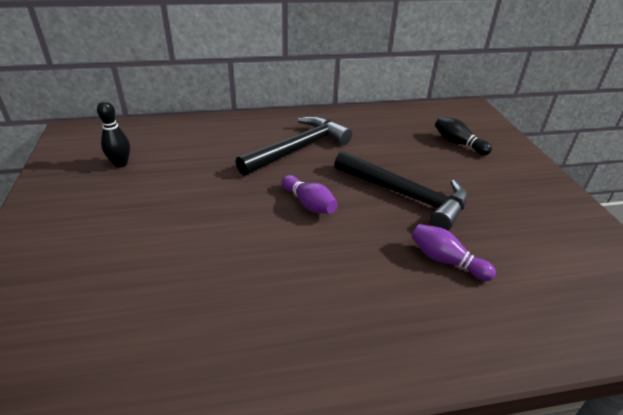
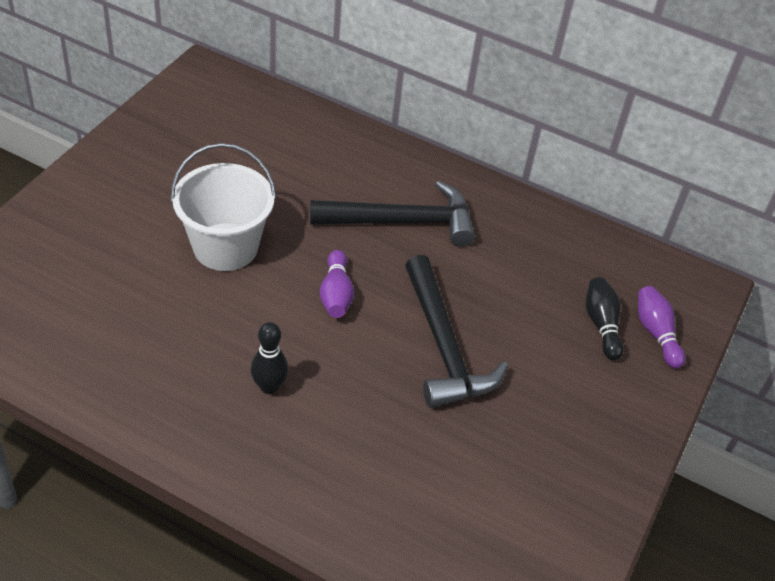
camera: 35 degrees right, 10 degrees up
black bowling pin [97,101,130,168] -> black bowling pin moved to [251,322,288,394]
purple bowling pin [411,224,496,281] -> purple bowling pin moved to [638,286,686,369]
none -> white bucket [171,143,276,271]

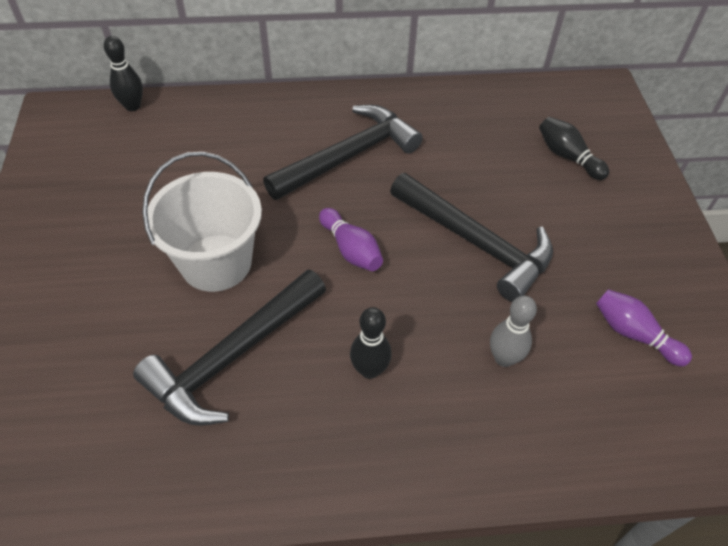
camera: 30 degrees left, 5 degrees up
purple bowling pin [638,286,686,369] -> purple bowling pin moved to [596,289,692,367]
none -> black bowling pin [104,36,143,111]
none -> black hammer [133,269,326,426]
none -> grey bowling pin [490,296,537,367]

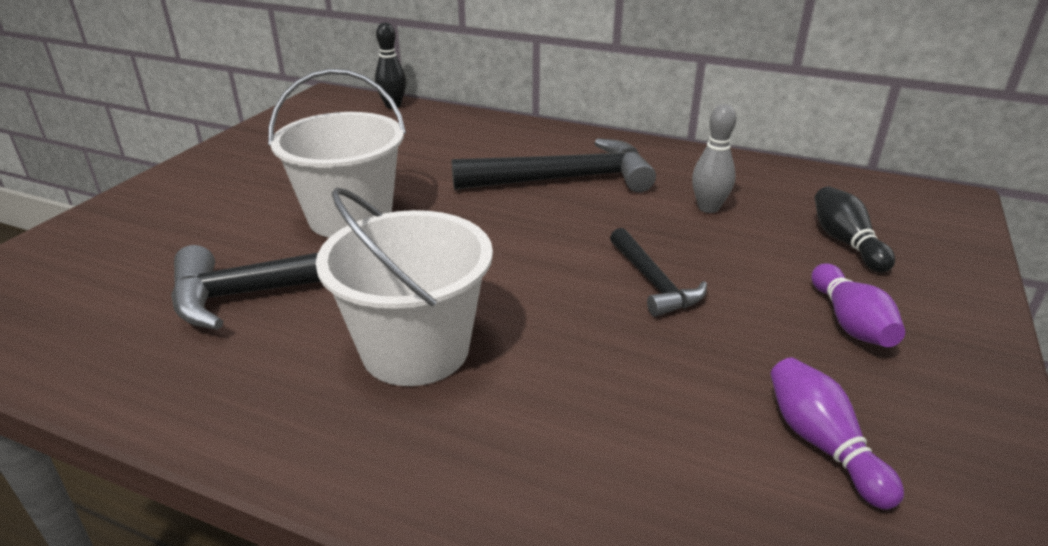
camera: 30 degrees right, 20 degrees down
purple bowling pin [319,208,383,271] -> purple bowling pin moved to [811,263,905,347]
black bowling pin [350,307,392,379] -> white bucket [316,187,493,386]
black hammer [390,173,553,302] -> black hammer [610,228,707,317], size x0.56
grey bowling pin [490,296,537,367] -> grey bowling pin moved to [692,104,737,213]

